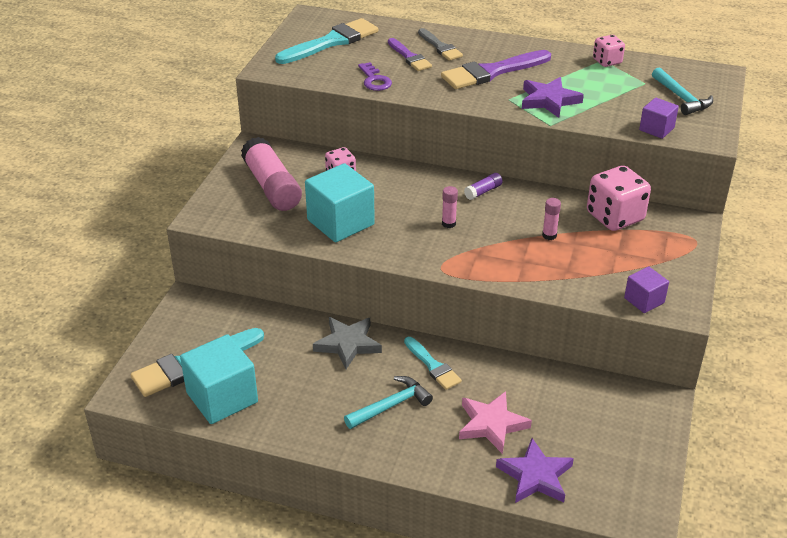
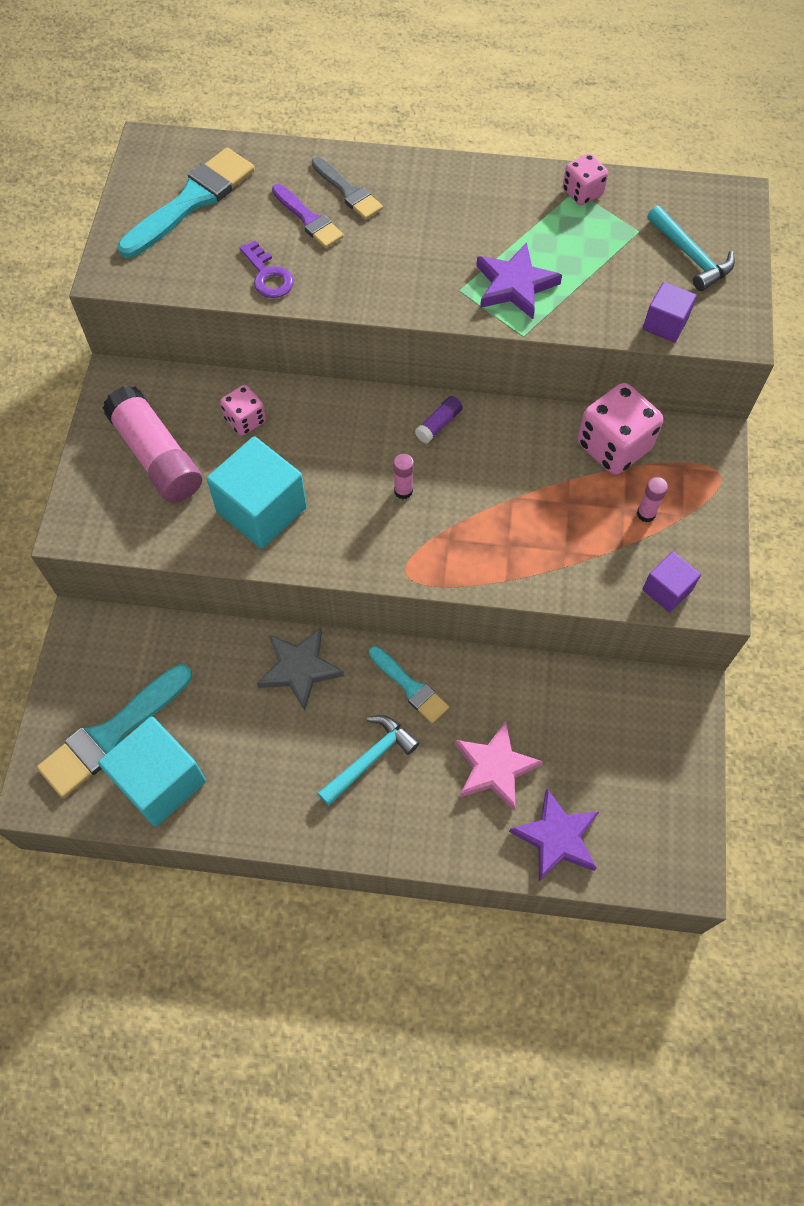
camera: 10 degrees left, 25 degrees up
purple brush [441,50,551,89] -> none
pink glue stick [542,198,561,240] -> pink glue stick moved to [637,477,668,522]

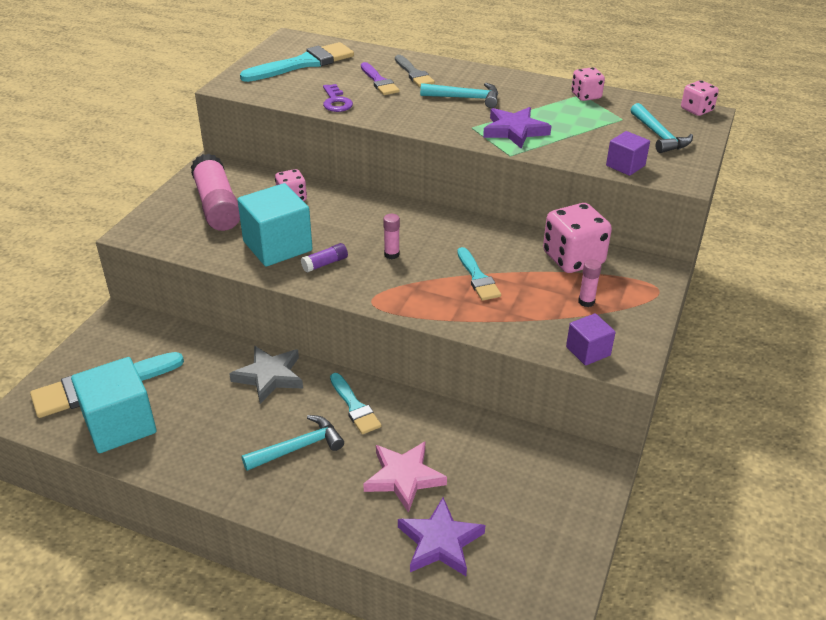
camera: 15 degrees right, 25 degrees down
purple glue stick [415,396,463,443] -> purple glue stick moved to [301,243,348,273]
none -> turquoise hammer [420,83,498,108]
none -> turquoise brush [457,247,501,301]
none -> pink dice [681,80,719,116]

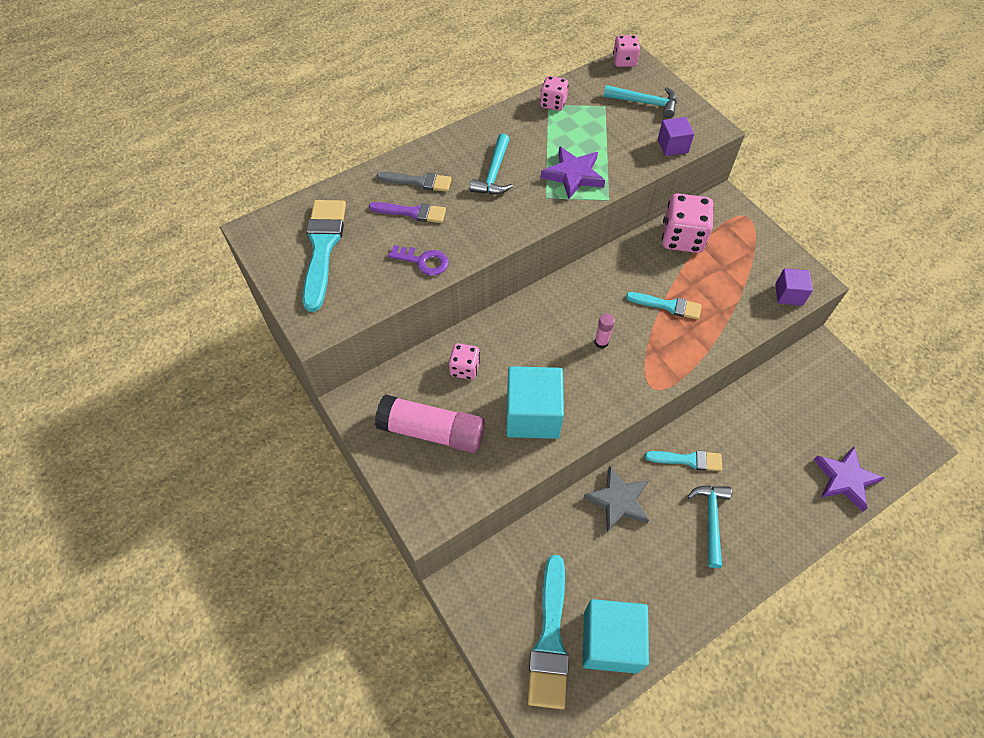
camera: 55 degrees left, 20 degrees up
purple glue stick [301,243,348,273] -> none
pink star [363,442,447,513] -> none
turquoise hammer [420,83,498,108] -> turquoise hammer turned 150 degrees clockwise [470,133,513,194]
pink glue stick [578,259,602,307] -> none

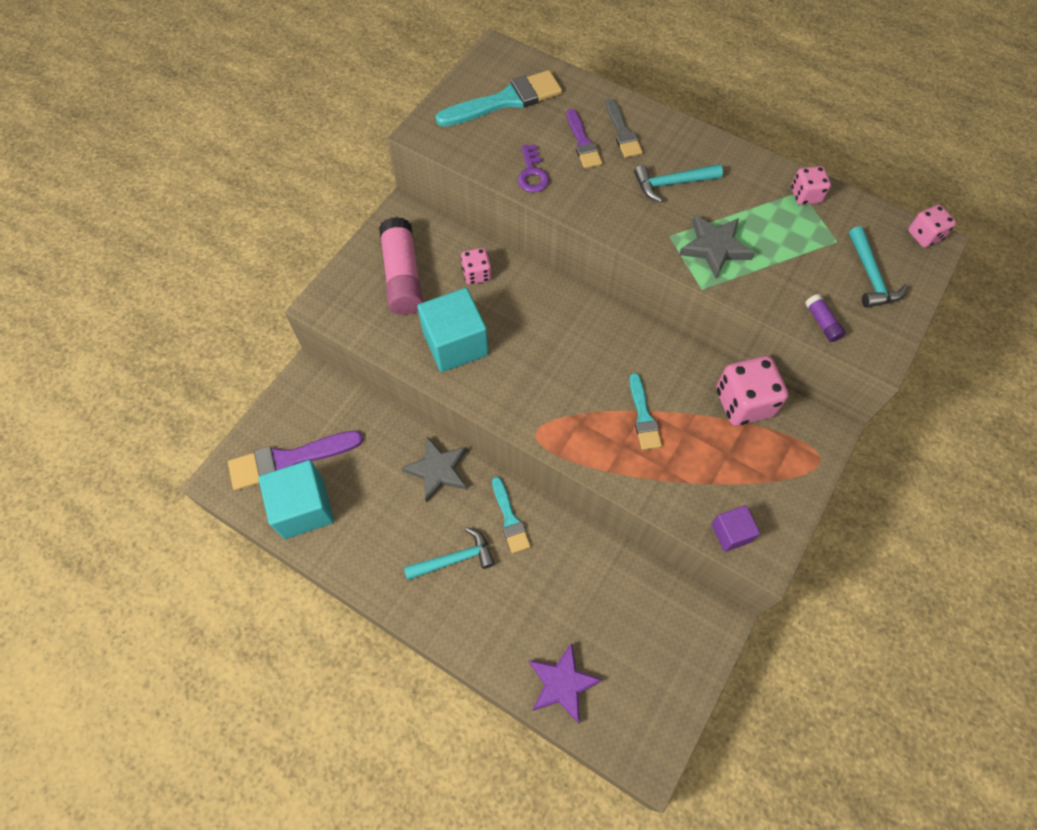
camera: 65 degrees right, 5 degrees up
turquoise brush [528,555,569,709] -> purple brush [228,431,363,490]
purple star [541,146,605,199] -> grey star [679,215,755,279]
pink glue stick [594,314,615,349] -> none
purple cube [658,117,694,156] -> purple glue stick [805,294,846,342]

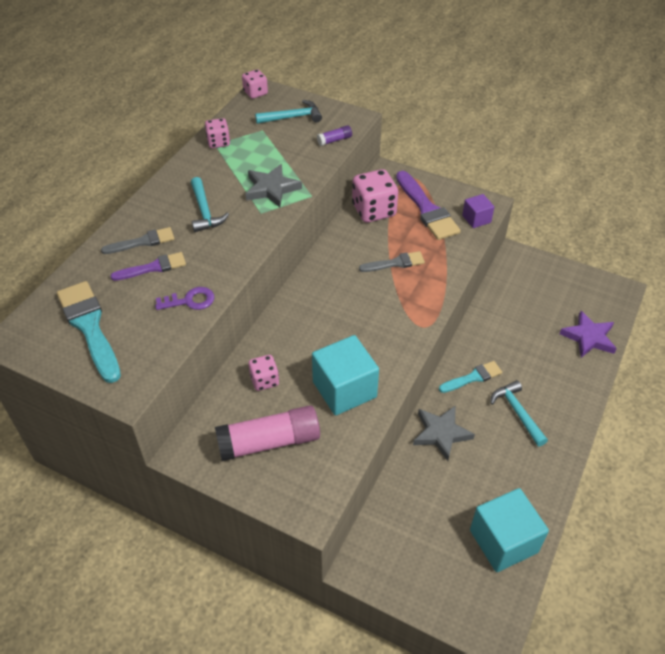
camera: 95 degrees left, 15 degrees down
purple brush [228,431,363,490] -> purple brush moved to [396,171,461,240]
turquoise brush [629,373,662,450] -> grey brush [359,251,425,272]

